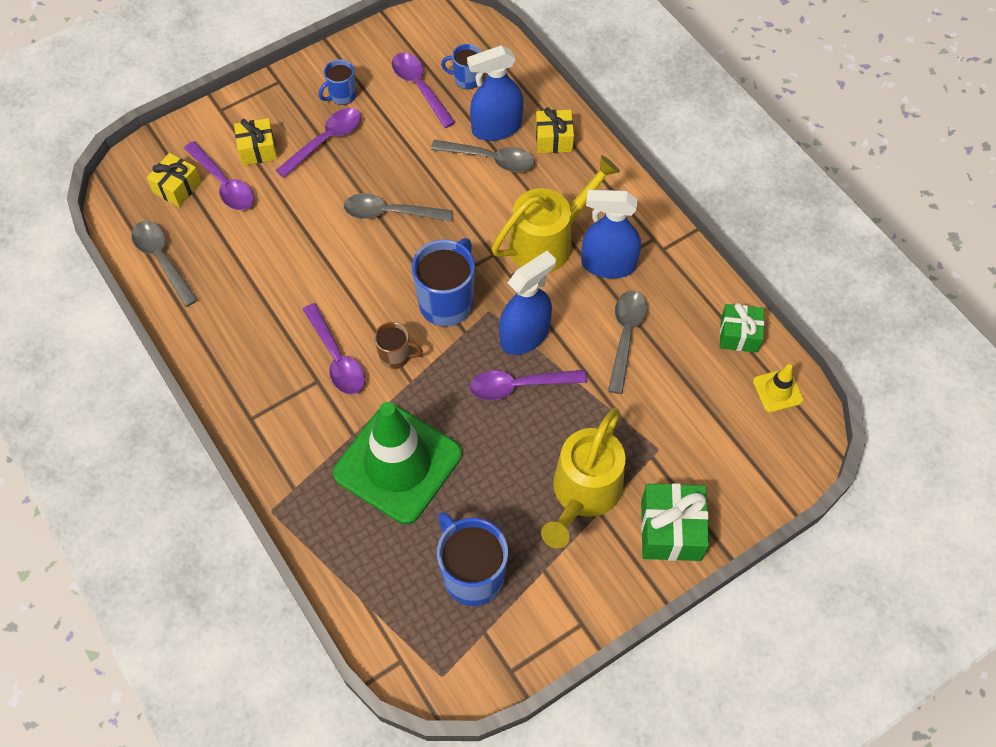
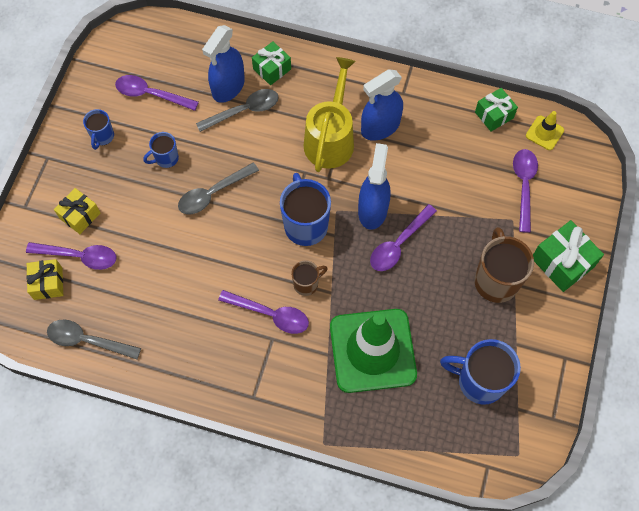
camera: 40 degrees left, 5 degrees up
purple spoon [276,108,361,178] -> purple spoon moved to [513,149,538,233]
blue mug [441,44,481,89] -> blue mug moved to [143,132,179,168]
yellow gift [535,107,574,153] -> green gift [252,41,291,85]
yellow watering can [541,408,626,548] -> brown mug [474,227,534,303]
grey spoon [608,291,647,394] -> none

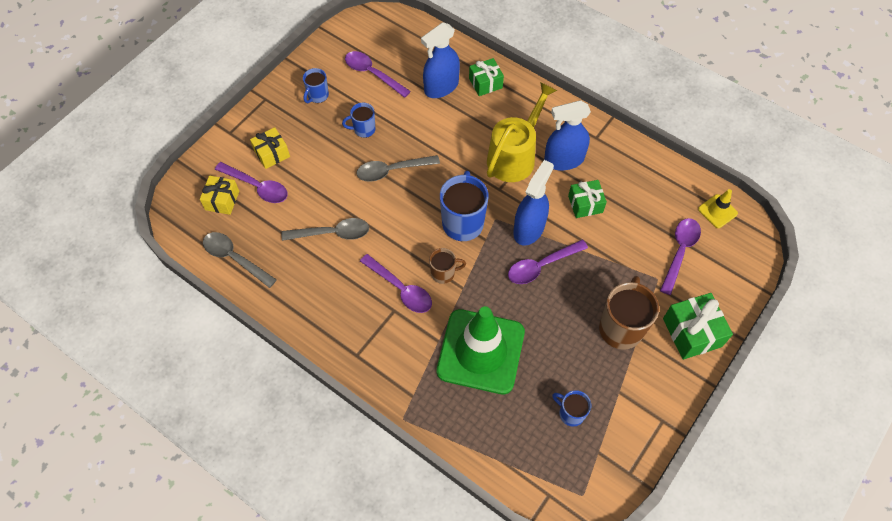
camera: 20 degrees right, 5 degrees down
grey spoon [196,89,279,132] -> grey spoon moved to [282,218,369,241]
blue mug [440,339,521,405] -> blue mug [552,390,591,427], size x0.54
green gift [475,88,518,131] -> green gift moved to [568,180,607,218]

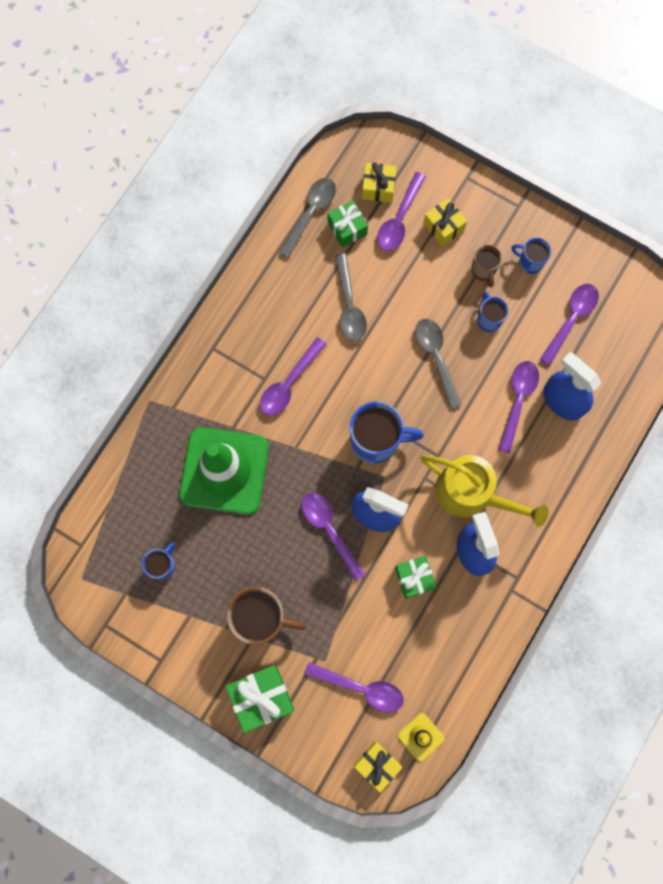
camera: 85 degrees right, 15 degrees up
brown mug [429,248,466,284] -> brown mug moved to [471,245,502,287]
green gift [469,58,504,96] -> green gift moved to [328,201,368,247]
none -> yellow gift [354,741,402,793]
none -> purple spoon [498,361,539,454]

